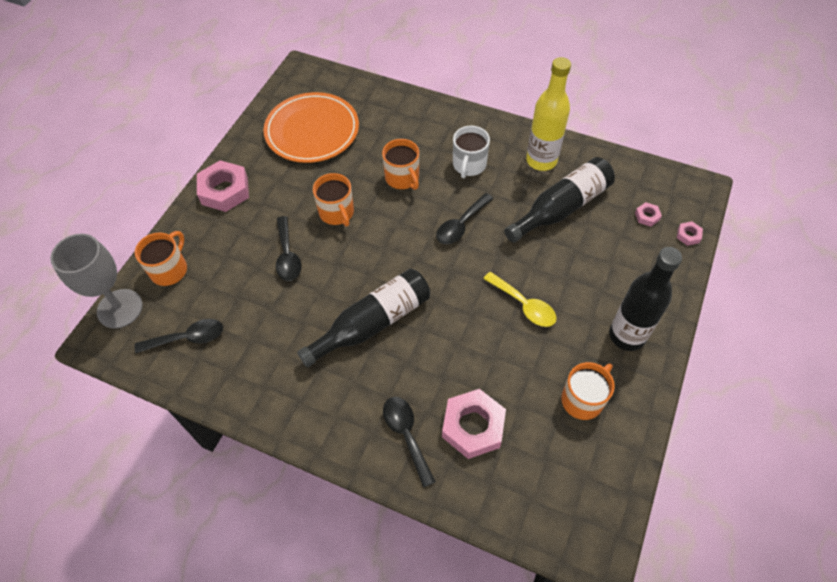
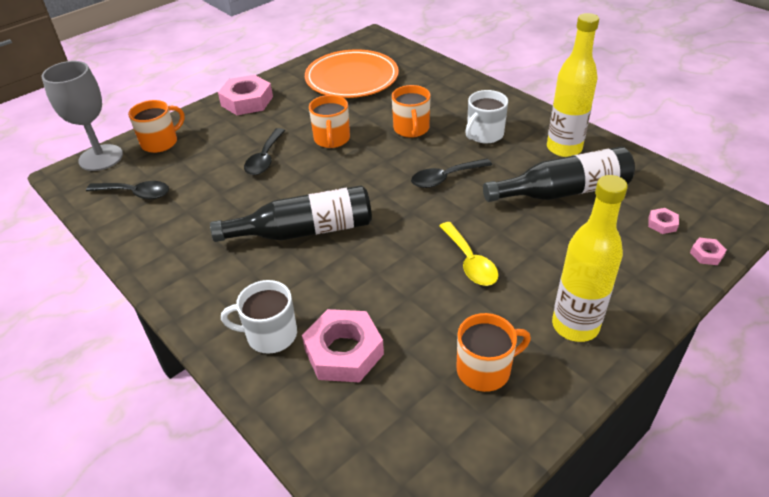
camera: 25 degrees right, 15 degrees down
black spoon [383,397,436,488] -> white mug [221,280,297,354]
black bottle [609,247,682,351] -> yellow bottle [552,175,628,342]

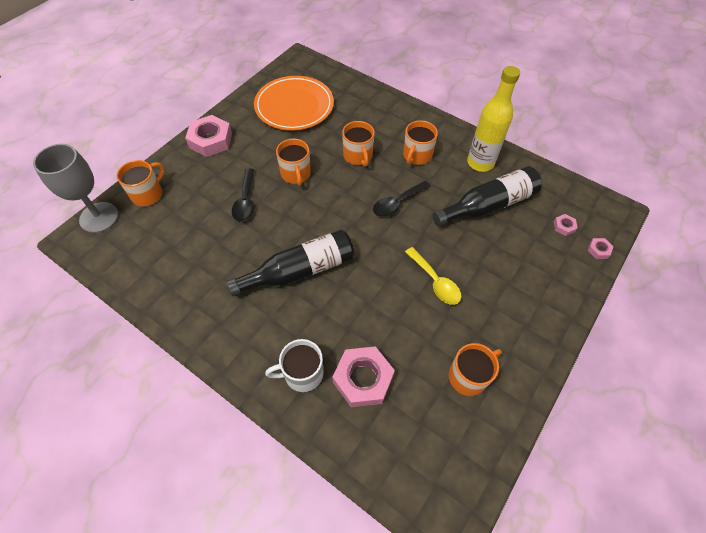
camera: 15 degrees left, 15 degrees up
black spoon [86,181,169,199] -> none
white mug [465,90,508,144] -> orange mug [403,120,438,165]
yellow bottle [552,175,628,342] -> none

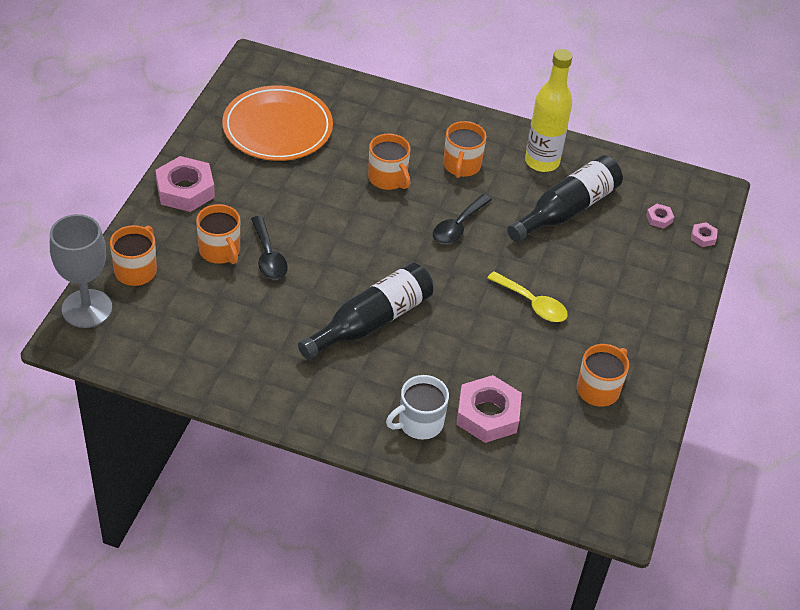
camera: 20 degrees left, 10 degrees down
orange mug [276,139,311,186] -> orange mug moved to [196,204,240,264]

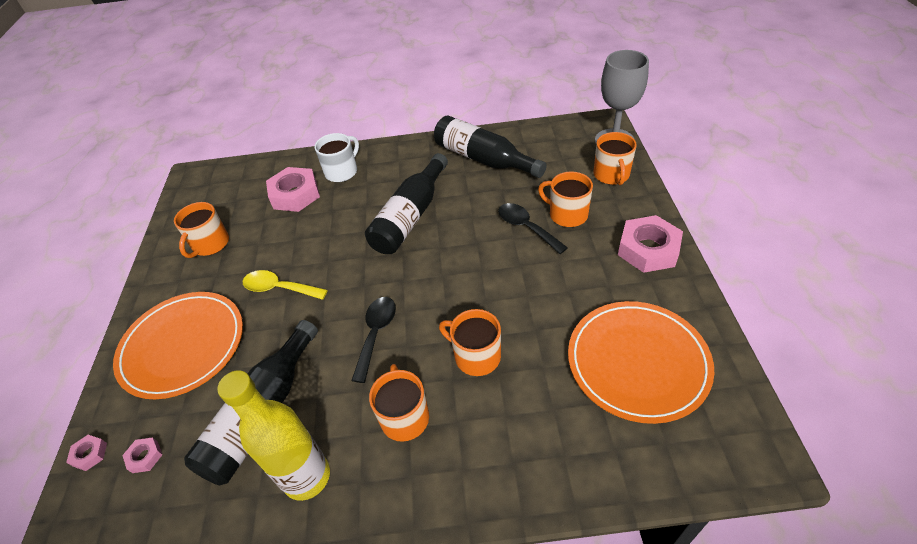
camera: 165 degrees right, 0 degrees up
none -> orange plate [113,292,243,399]
none -> black bottle [434,116,547,178]

